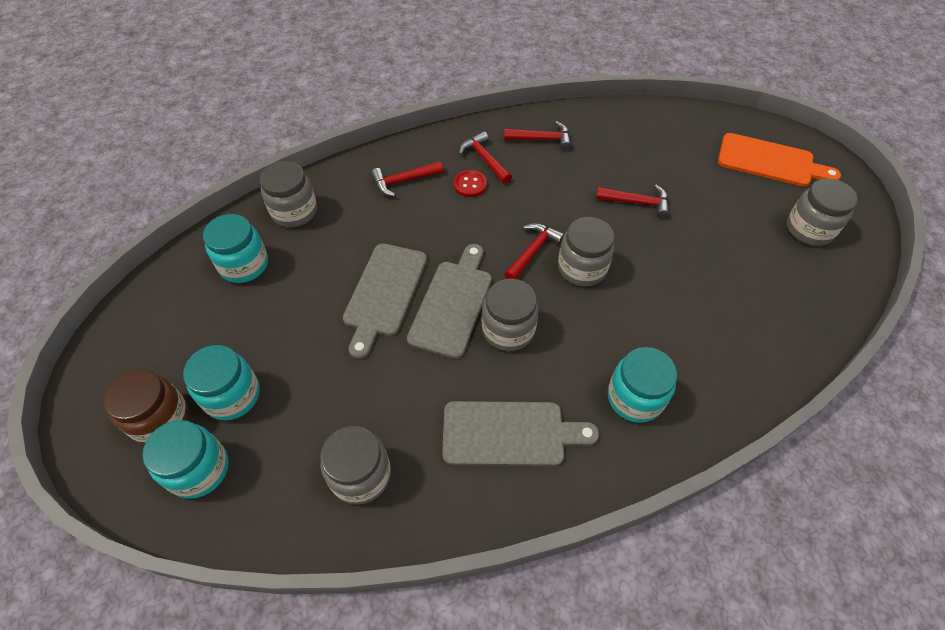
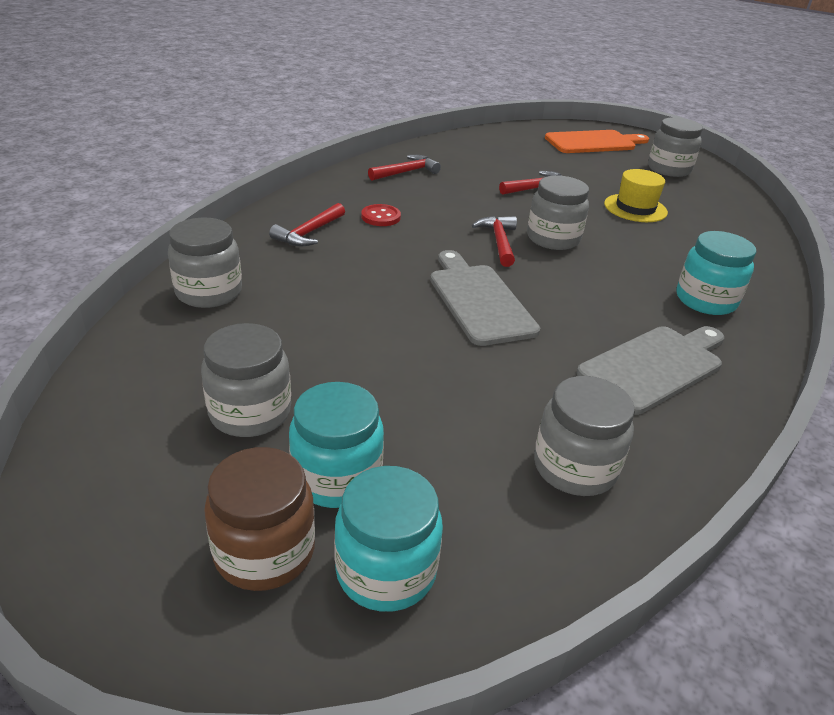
camera: 40 degrees left, 20 degrees down
turquoise jar [203,214,268,283] -> none
grey cutting board [343,243,427,359] -> none
red hammer [459,131,512,184] -> none
grey jar [482,279,539,351] -> grey jar moved to [201,323,291,437]
none -> yellow hat [604,169,668,222]

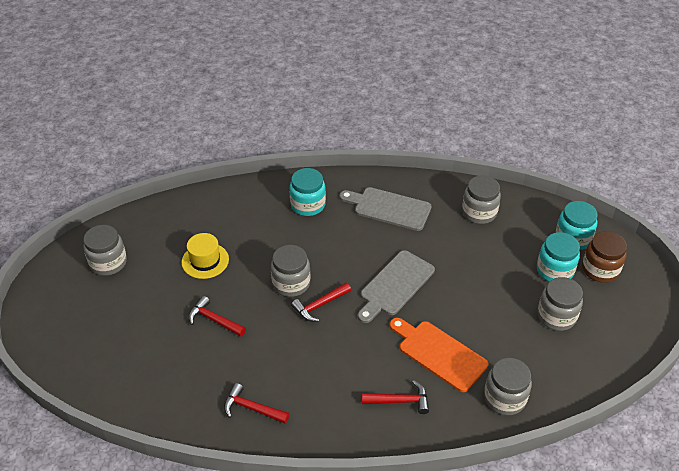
camera: 120 degrees left, 10 degrees up
red button [361,204,401,226] -> none
orange cutting board [545,130,649,153] -> orange cutting board moved to [390,318,488,392]

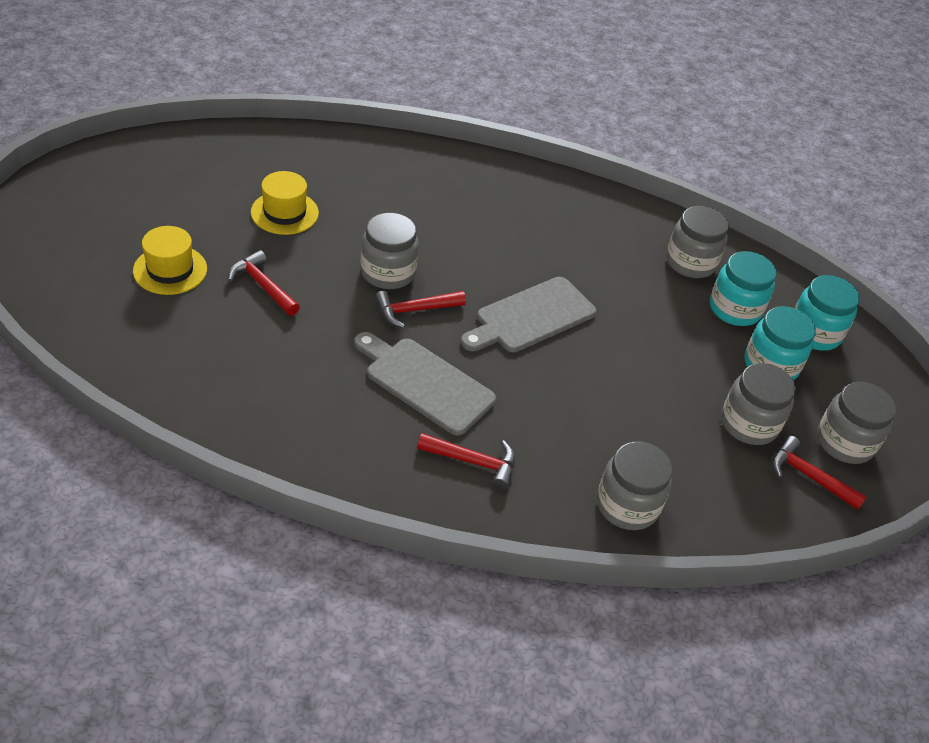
camera: 10 degrees right, 0 degrees up
grey jar [83,225,127,276] -> grey jar moved to [817,382,896,464]
red hammer [224,383,290,424] -> red hammer moved to [772,436,867,510]
turquoise jar [290,168,326,216] -> turquoise jar moved to [710,251,776,326]
grey cutting board [339,187,432,231] -> grey cutting board moved to [354,332,496,435]
orange cutting board [390,318,488,392] -> none
brown jar [582,231,627,283] -> none
none -> yellow hat [133,226,207,295]

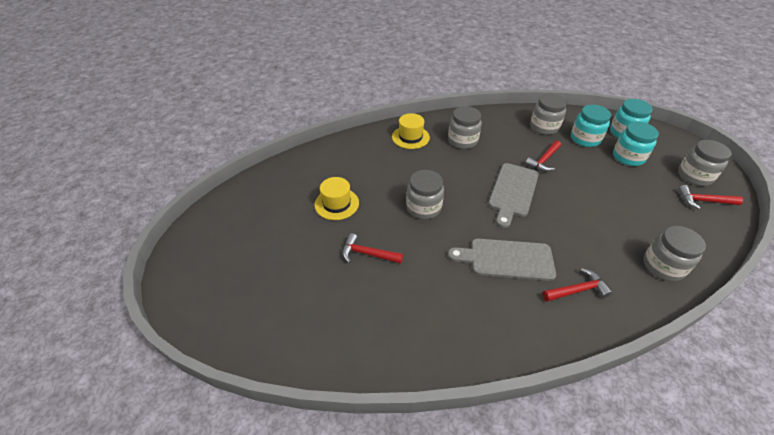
camera: 25 degrees left, 0 degrees up
yellow hat [133,226,207,295] -> yellow hat moved to [392,113,430,149]
red hammer [375,291,466,328] -> red hammer moved to [525,140,561,172]
grey jar [721,363,796,445] -> grey jar moved to [448,106,482,149]

